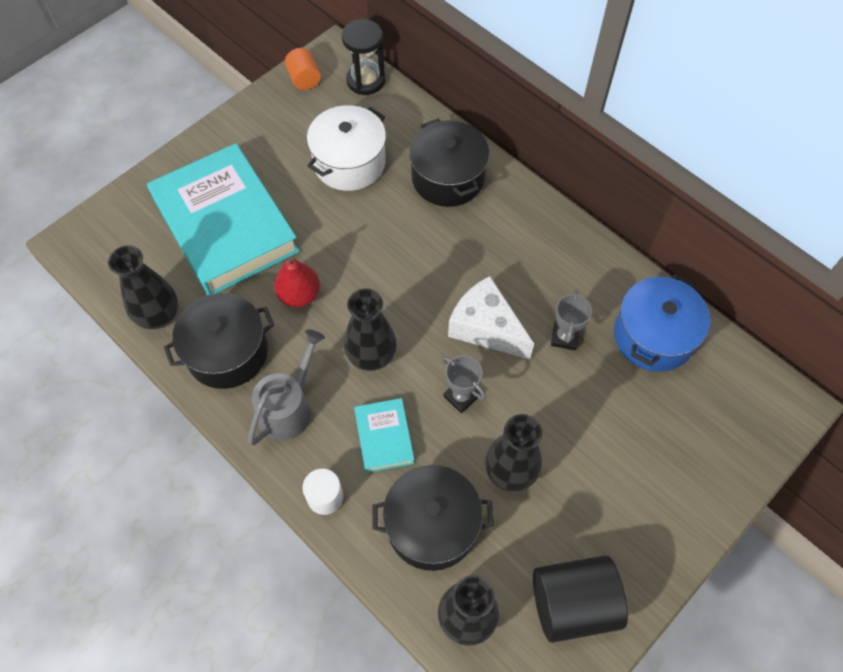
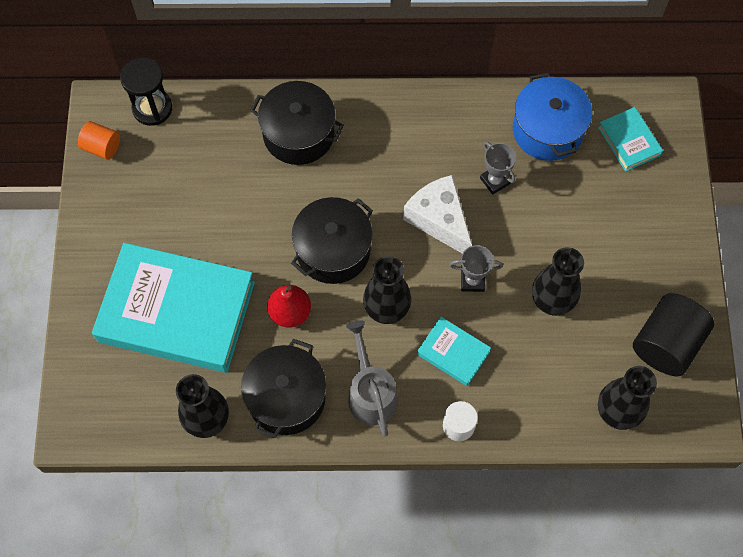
camera: 45 degrees left, 5 degrees up
white pot [307,105,386,191] -> none
black pot [372,465,493,571] -> black pot moved to [291,197,373,284]
white cheese [448,276,534,359] -> white cheese turned 60 degrees clockwise [403,175,472,253]
none -> turquoise book [598,107,663,172]

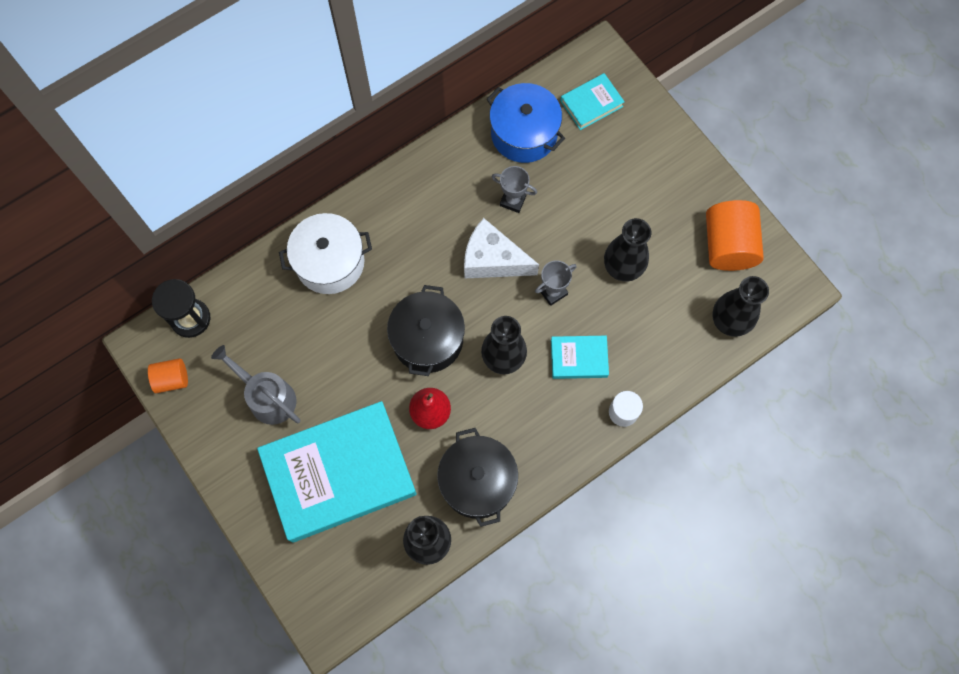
camera: 35 degrees left, 5 degrees up
black pot [250,81,344,165] -> white pot [279,213,372,294]
grey watering can [346,320,398,437] -> grey watering can moved to [211,345,300,425]
turquoise book [598,107,663,172] -> turquoise book turned 60 degrees counterclockwise [560,73,625,130]
black cylinder [633,293,714,376] -> orange cylinder [706,200,764,271]

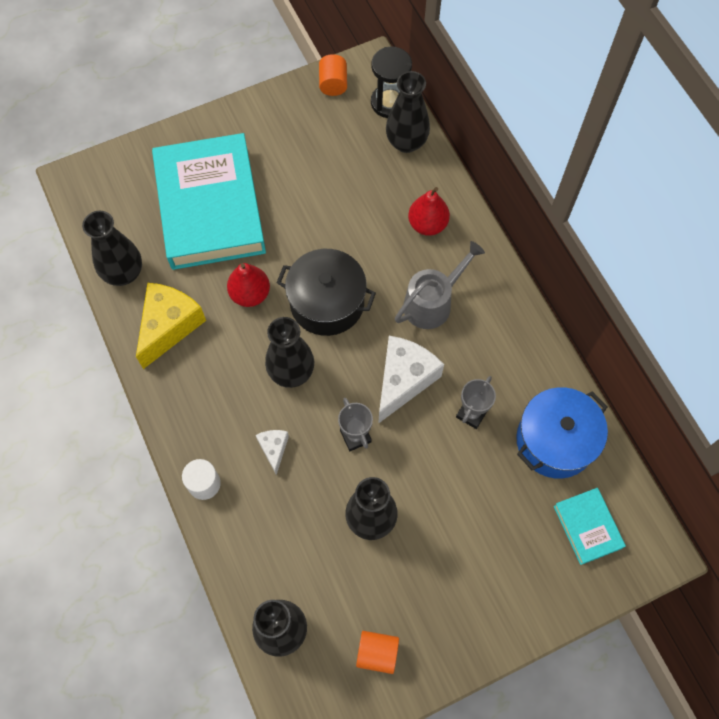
camera: 100 degrees right, 5 degrees down
grey watering can [211,345,300,425] -> grey watering can moved to [395,241,485,329]
white pot [279,213,372,294] -> red pear [408,187,450,236]
black pot [437,428,518,527] -> yellow cheese [136,283,206,369]
turquoise book [551,336,609,379] -> white cheese [256,430,289,475]
orange cylinder [706,200,764,271] -> orange cylinder [356,631,399,674], size x0.55
none -> black vase [386,71,430,153]

